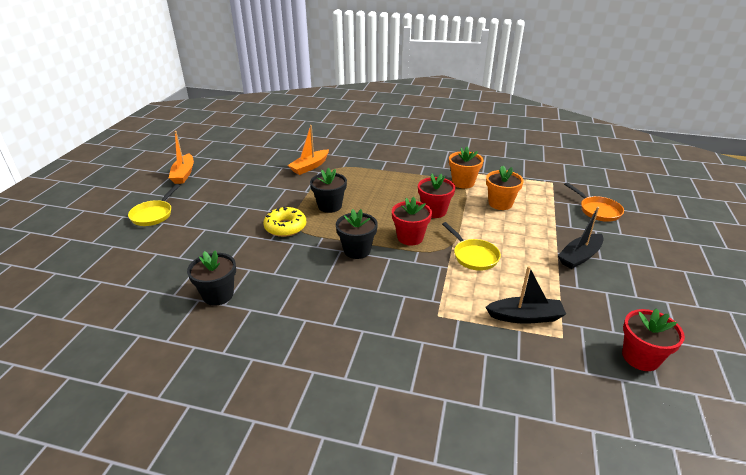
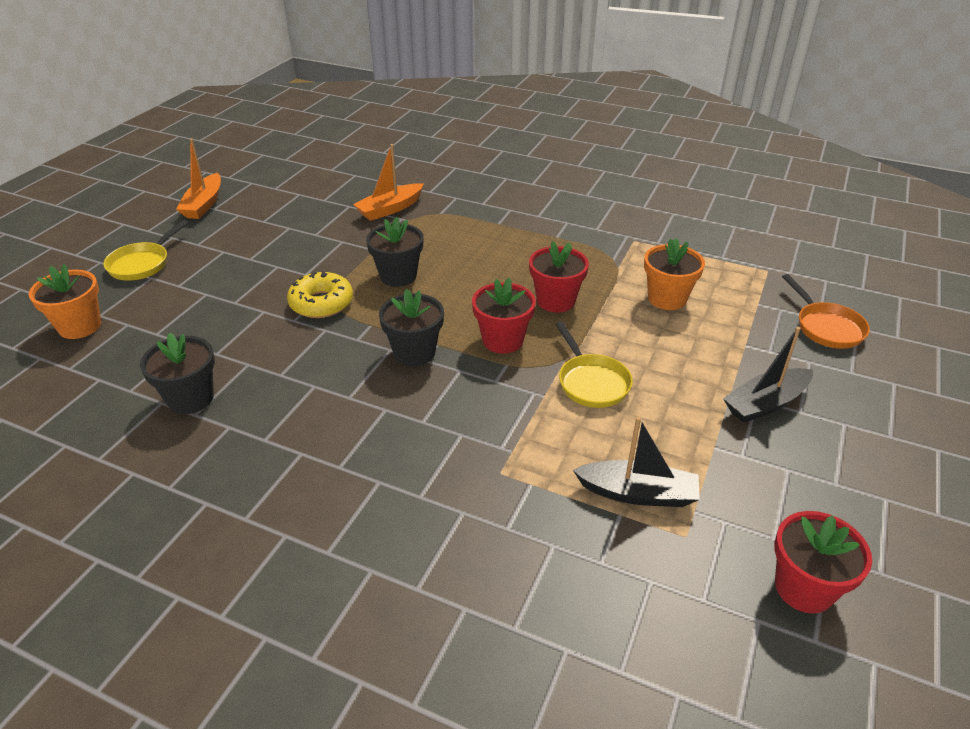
camera: 10 degrees right, 5 degrees up
orange flower pot [449,147,483,189] -> orange flower pot moved to [29,264,101,339]

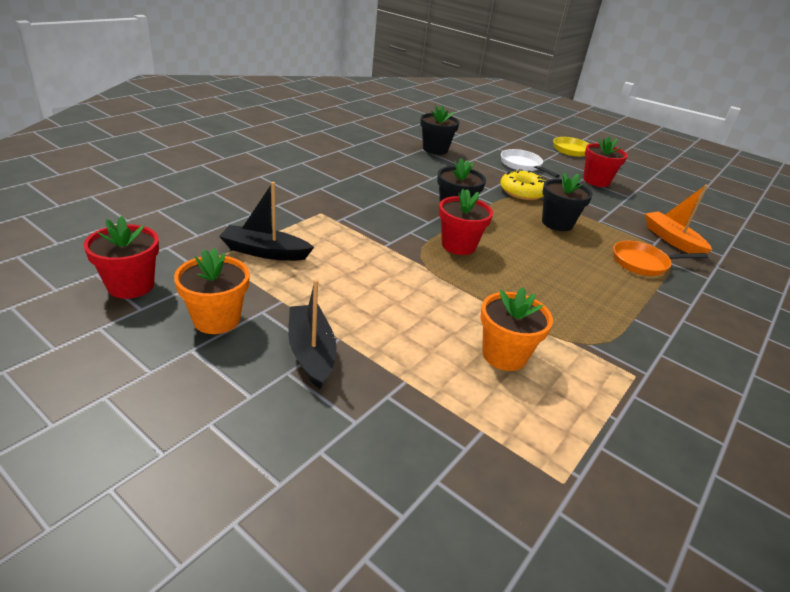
camera: 100 degrees right, 5 degrees down
orange flower pot [29,264,101,339] -> orange flower pot moved to [174,248,250,334]
orange boat [176,138,221,219] -> none
red flower pot [529,241,589,313] -> red flower pot moved to [583,136,628,187]
yellow pan [555,322,633,408] -> none
black boat [573,417,700,507] -> black boat turned 75 degrees clockwise [219,182,314,261]
orange pan [782,274,870,349] -> orange pan moved to [613,241,708,276]
none -> white pan [501,149,560,178]

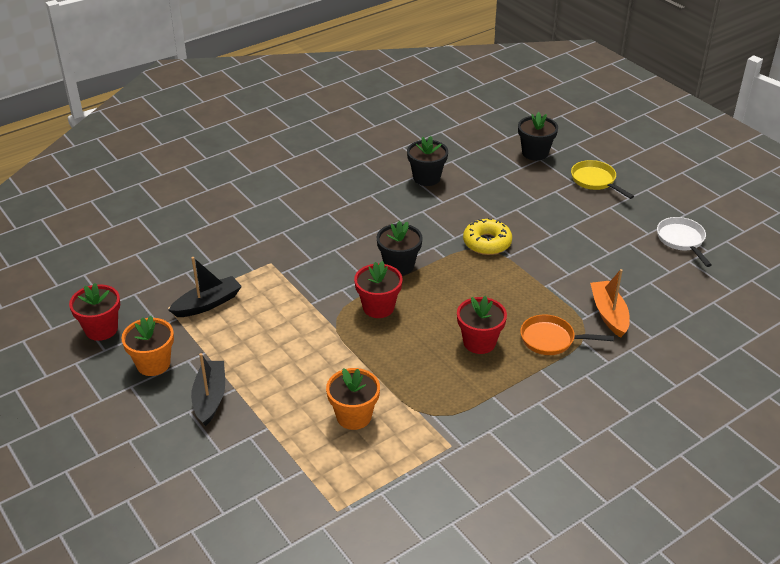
camera: 20 degrees right, 5 degrees up
black boat [219,182,314,261] -> black boat turned 120 degrees clockwise [169,257,242,317]
white pan [501,149,560,178] -> white pan moved to [657,217,712,267]
black flower pot [542,173,593,231] -> black flower pot moved to [518,112,558,161]
red flower pot [583,136,628,187] -> red flower pot moved to [457,296,507,354]

